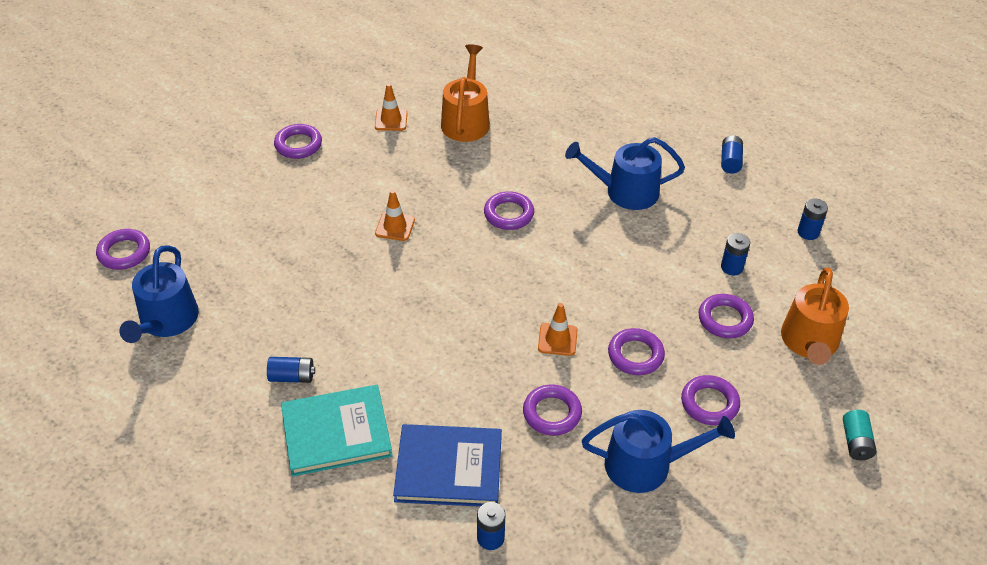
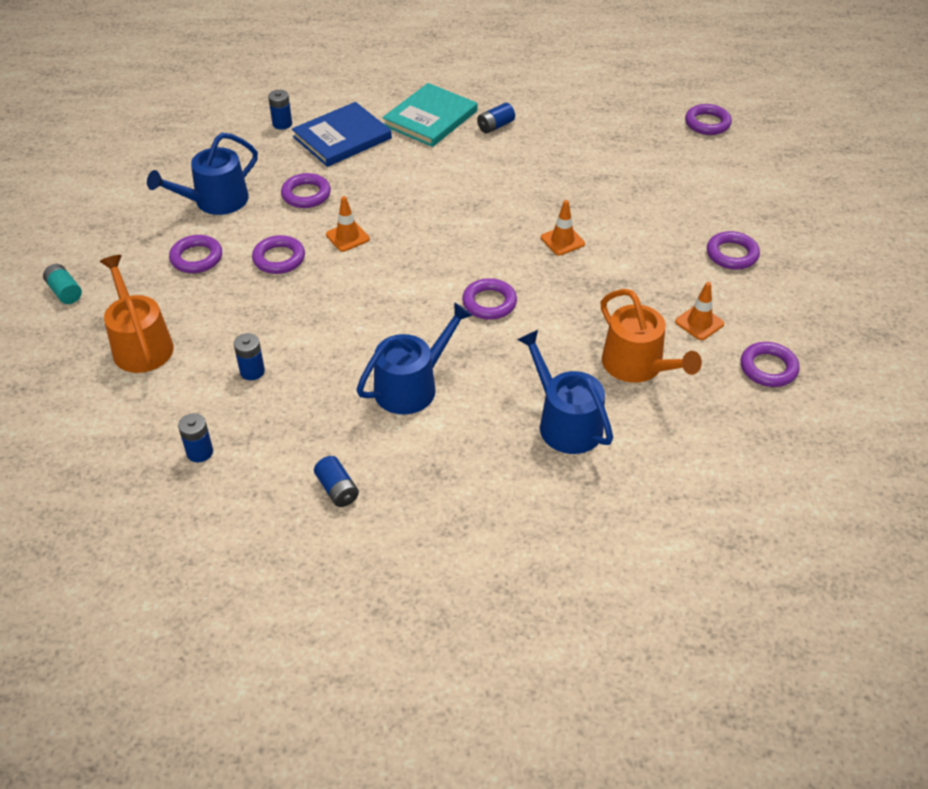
camera: 140 degrees right, 0 degrees up
blue watering can [119,245,199,343] -> blue watering can moved to [517,330,613,454]
purple ring [699,294,754,338] -> purple ring moved to [740,342,800,387]

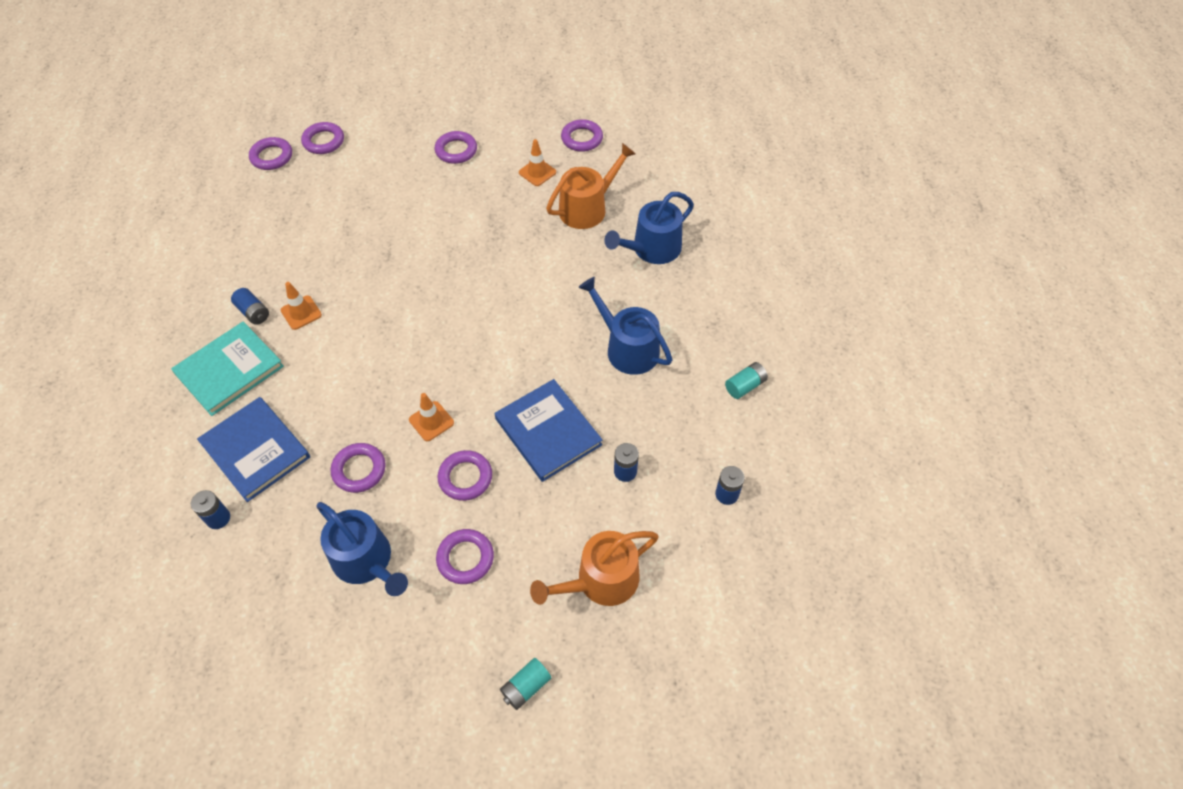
camera: 95 degrees left, 10 degrees up
blue battery [314,456,359,507] -> turquoise battery [725,362,768,399]
turquoise book [382,83,477,147] -> turquoise book turned 75 degrees counterclockwise [171,322,284,416]
purple ring [462,278,517,320] -> purple ring moved to [301,122,344,154]
orange traffic cone [541,200,585,255] -> orange traffic cone moved to [281,282,322,330]
none -> blue book [495,379,602,482]

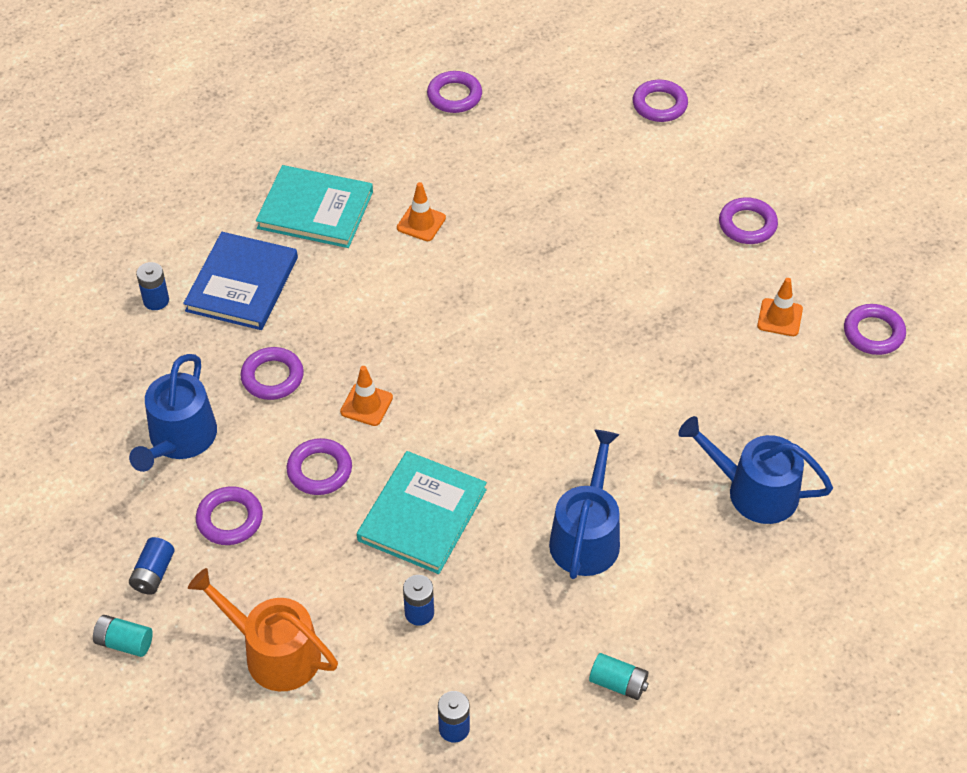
camera: 60 degrees right, 5 degrees down
blue battery [231,288,269,325] -> blue battery moved to [129,537,175,595]
purple ring [249,137,292,170] -> purple ring moved to [427,71,482,113]
blue book [495,379,602,482] -> turquoise book [357,451,487,574]
orange watering can [546,143,636,229] -> none

